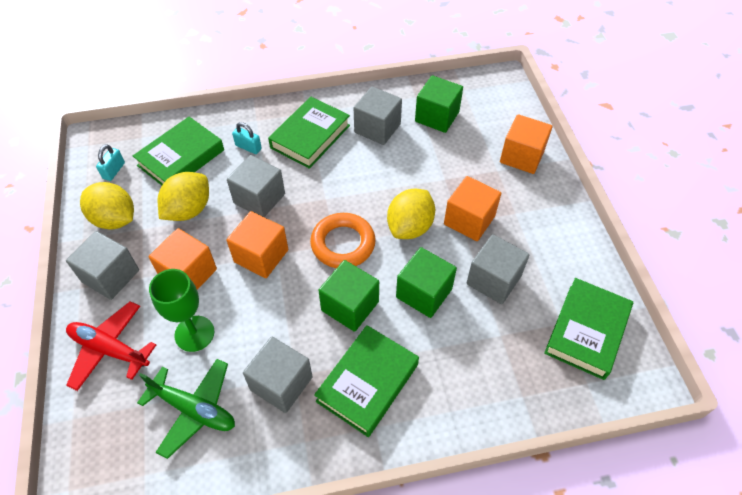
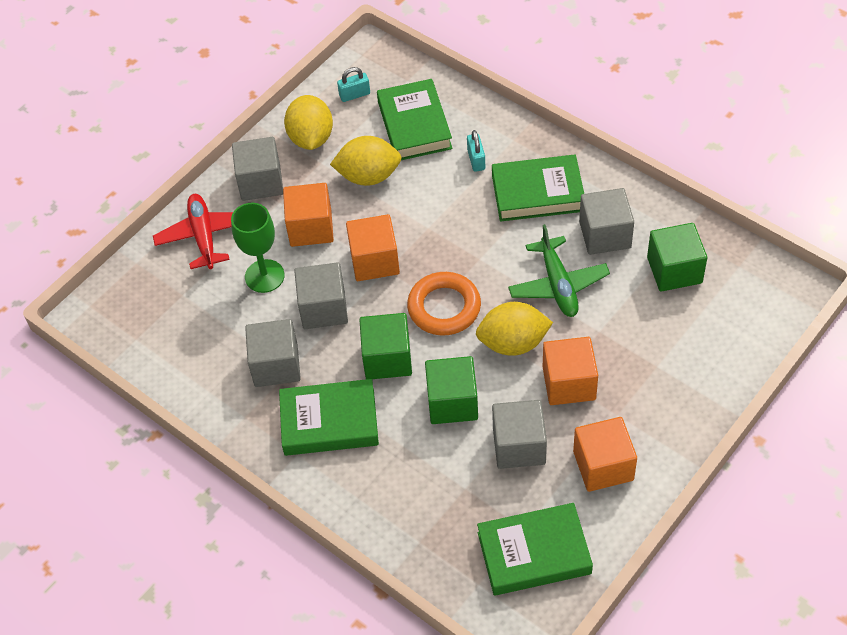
camera: 55 degrees right, 0 degrees up
green book [133,117,224,186] -> green book turned 75 degrees clockwise [377,79,453,160]
green plane [137,359,235,459] -> green plane moved to [508,224,610,317]
grey cube [227,155,285,217] -> grey cube moved to [294,262,348,329]
orange cube [500,114,552,174] -> orange cube moved to [573,417,637,492]

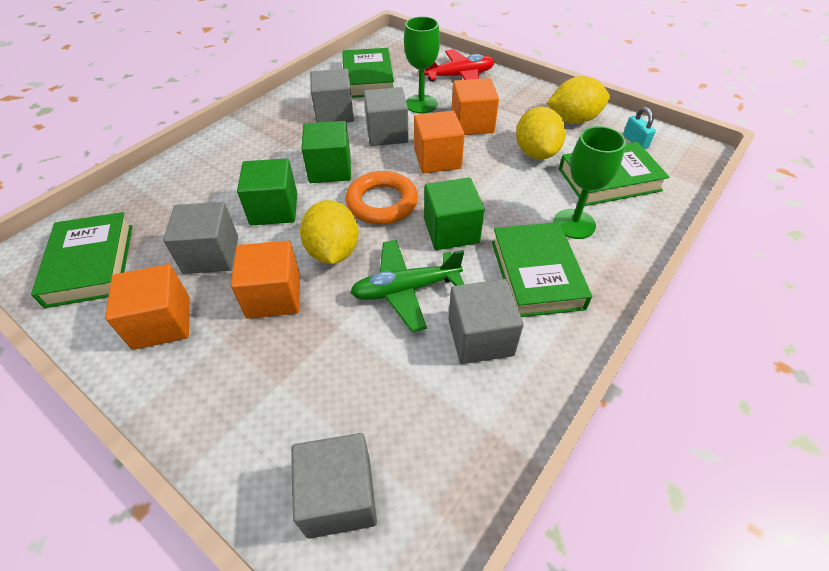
camera: 85 degrees right, 5 degrees down
grey cube [232,137,283,201] -> grey cube moved to [291,433,377,539]
green book [279,379,379,456] -> green book moved to [342,48,394,98]
turquoise padlock [467,130,485,172] -> green goblet [553,126,626,239]
green cube [647,223,707,292] -> green cube moved to [424,178,485,250]

